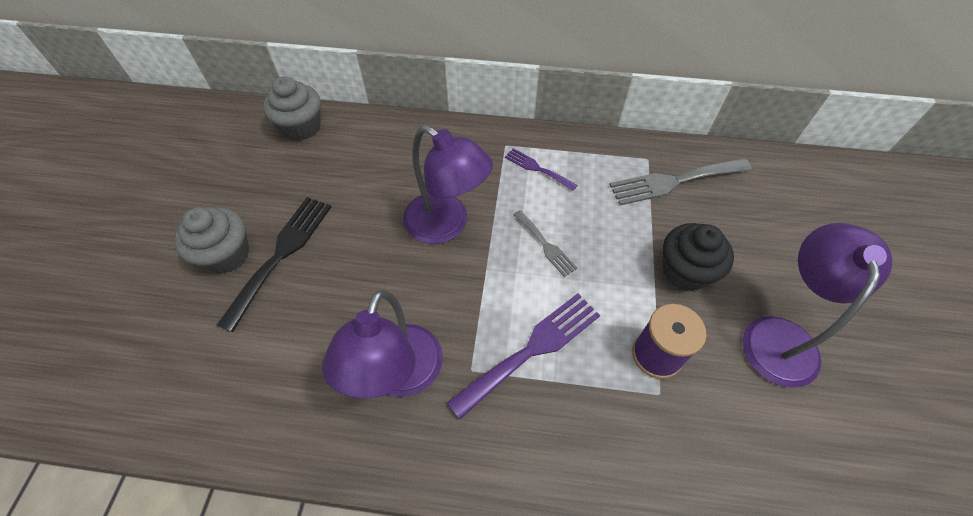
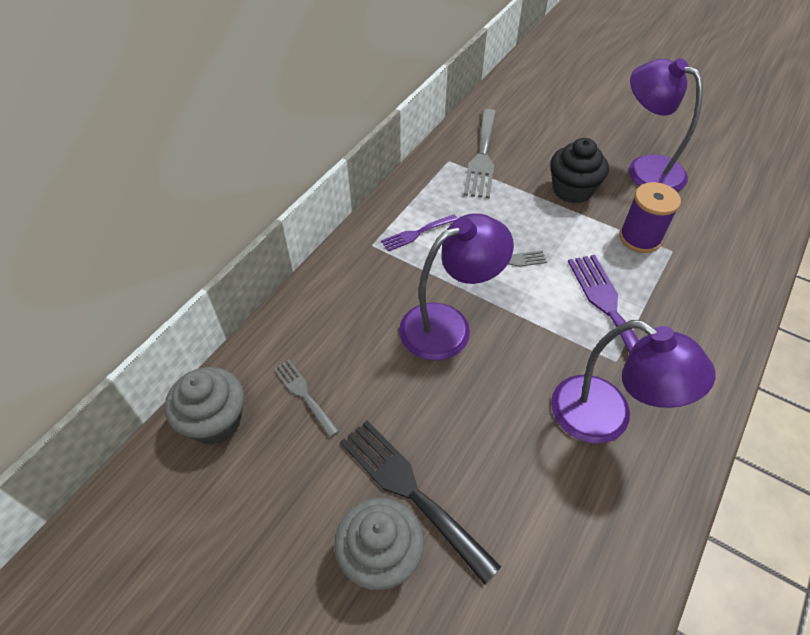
camera: 65 degrees left, 5 degrees down
none -> grey fork [273,360,339,438]

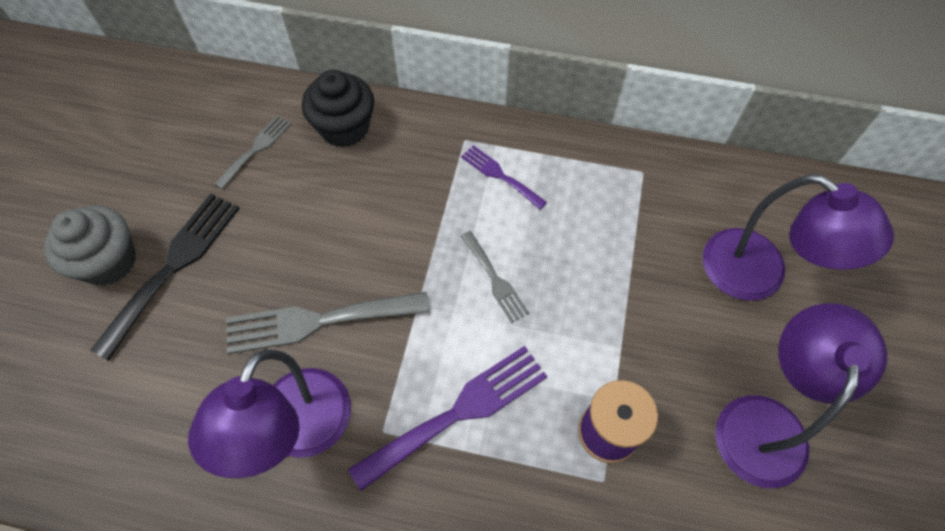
camera: 70 degrees right, 10 degrees up
grey cupcake [165,367,244,445] -> none
purple lamp [399,214,514,361] -> purple lamp moved to [703,174,894,301]
grey fork [464,109,497,198] -> grey fork moved to [226,292,429,354]
black cupcake [550,138,609,203] -> black cupcake moved to [302,70,374,147]

